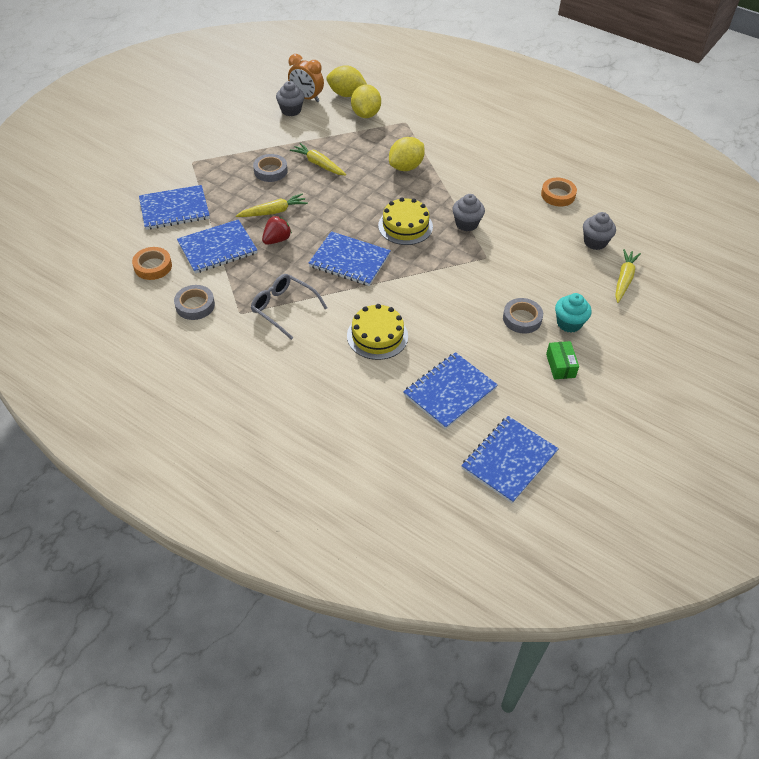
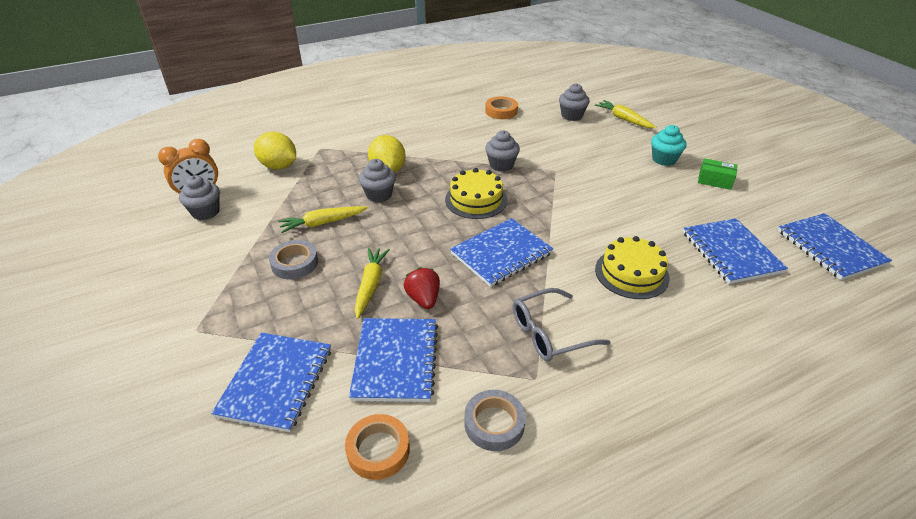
camera: 60 degrees left, 10 degrees down
yellow lemon [326,65,367,97] -> none
grey tape [503,298,543,334] -> none
none -> grey cupcake [359,159,396,202]

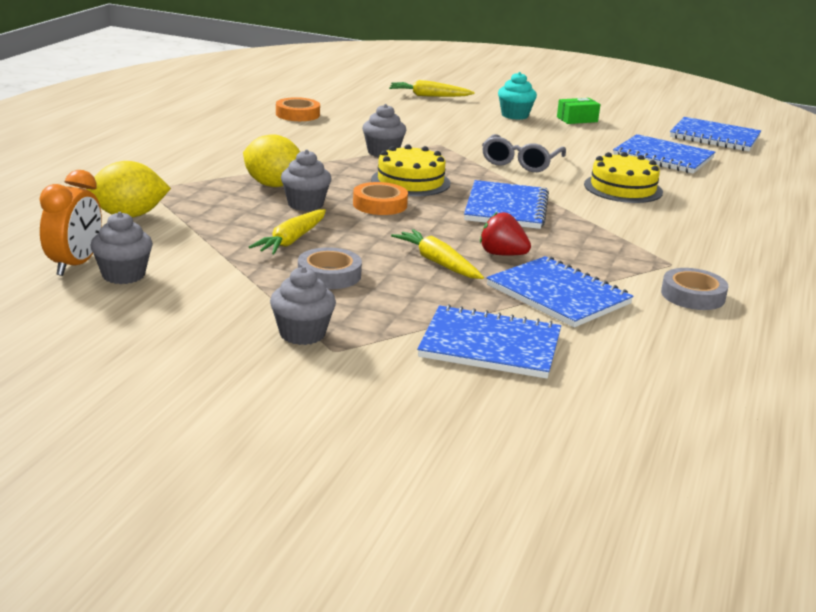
camera: 45 degrees left, 15 degrees down
blue notebook [211,333,331,432] -> blue notebook turned 45 degrees counterclockwise [417,304,561,379]
orange tape [345,414,410,480] -> orange tape moved to [353,182,408,215]
grey glasses [513,288,610,361] -> grey glasses moved to [482,134,566,172]
grey cupcake [559,83,590,121] -> grey cupcake moved to [270,266,336,345]

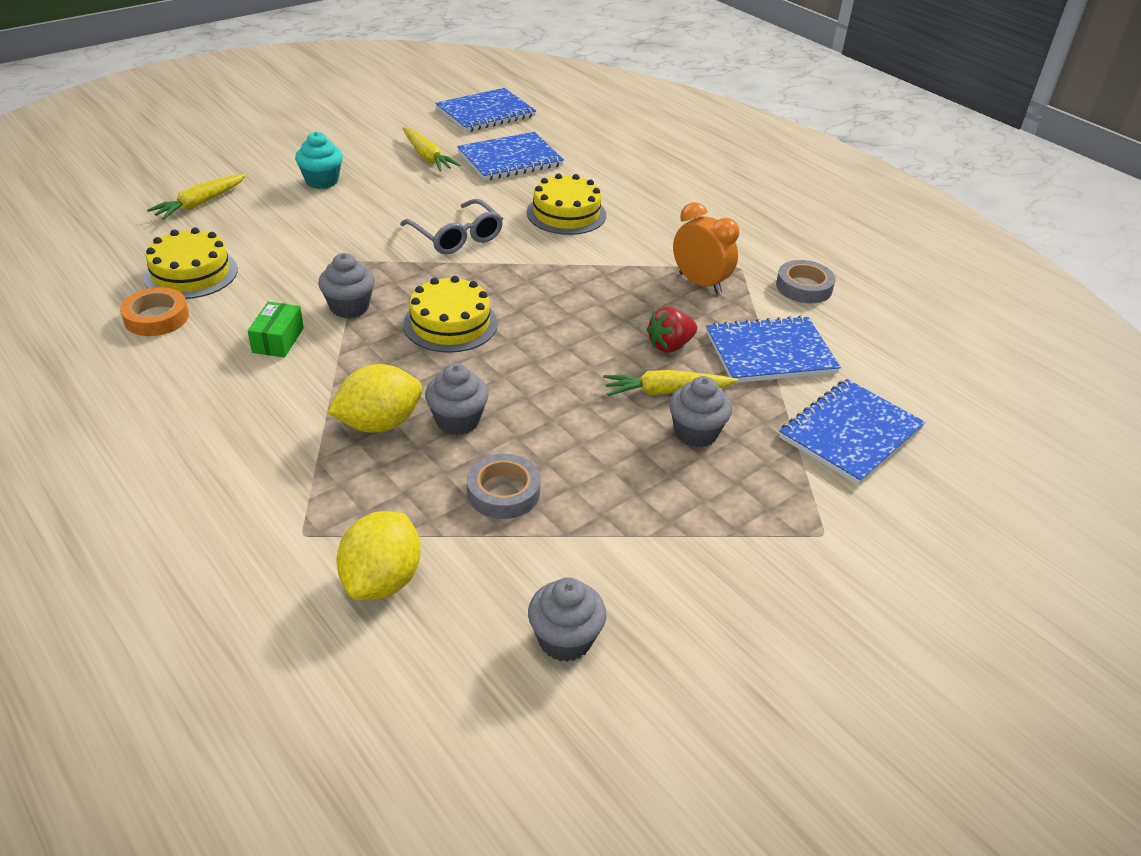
camera: 60 degrees left, 15 degrees up
orange clock [40,170,102,276] -> orange clock moved to [673,202,739,294]
yellow carrot [249,209,326,255] -> yellow carrot moved to [403,127,460,171]
grey cupcake [270,266,336,345] -> grey cupcake moved to [669,376,732,448]
grey tape [298,247,362,289] -> grey tape moved to [467,454,541,519]
orange tape [353,182,408,215] -> none
blue notebook [464,180,549,229] -> none
green box [557,98,601,124] -> green box moved to [248,301,304,358]
none -> yellow cake [143,228,238,299]

